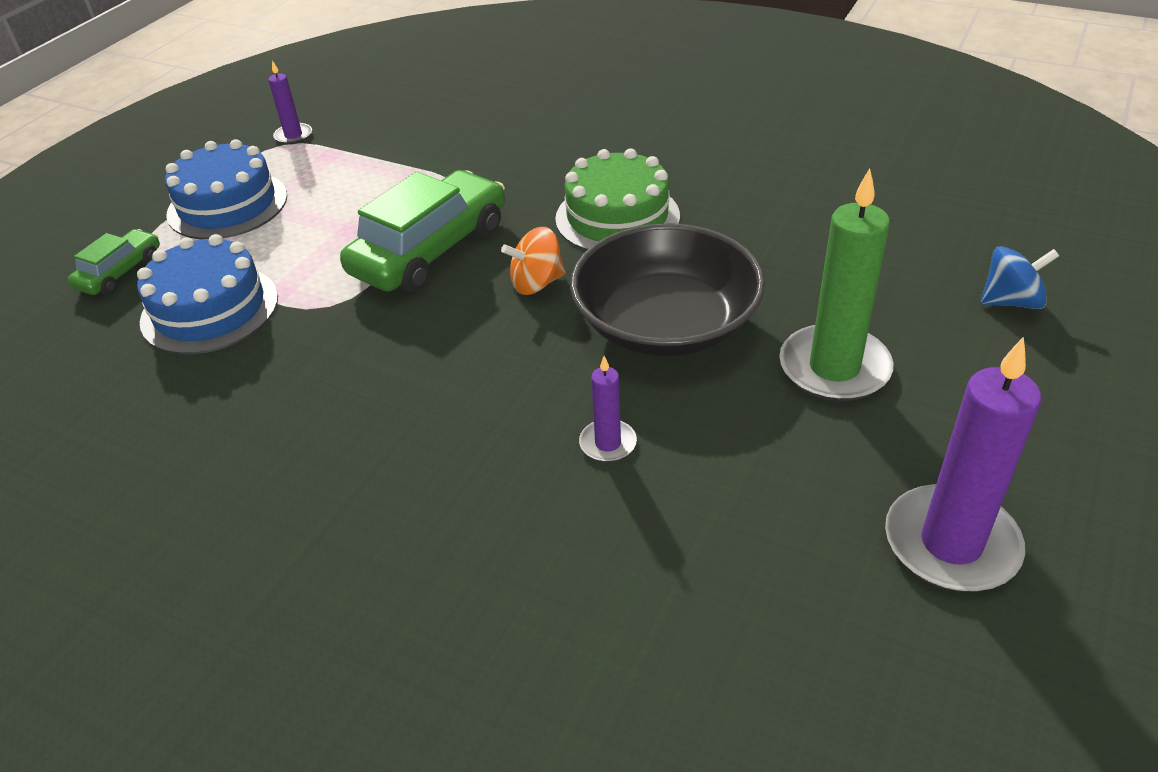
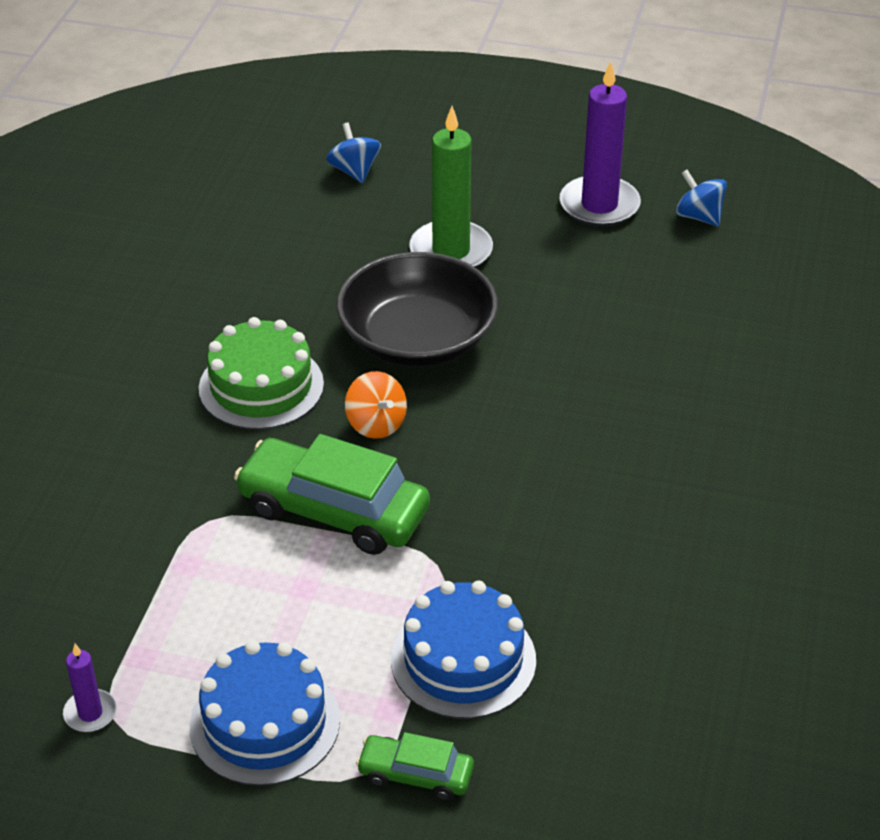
camera: 105 degrees left, 0 degrees up
purple candle [579,356,637,462] -> none
none -> blue spinning top [675,170,727,226]

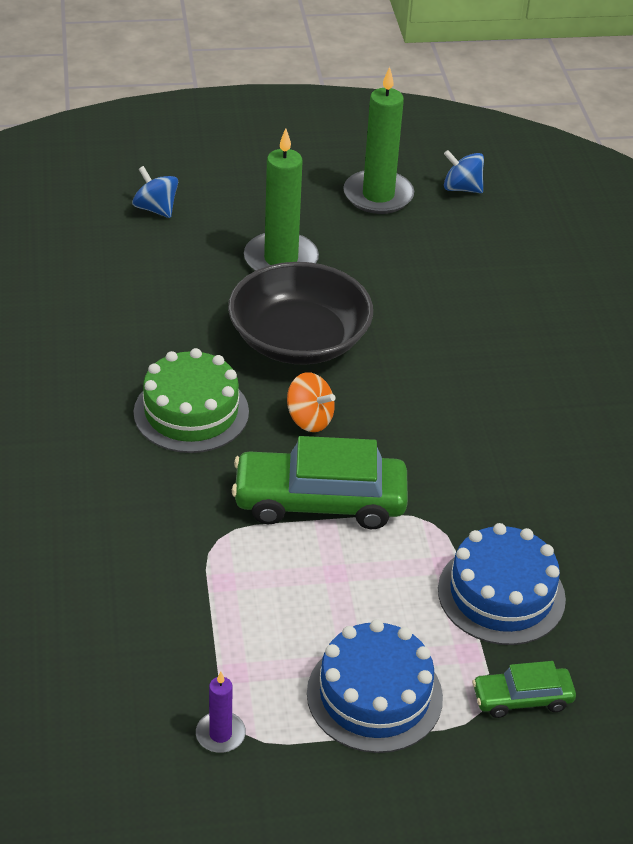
camera: 25 degrees left, 0 degrees up
purple candle [560,61,641,227] -> green candle [343,67,414,214]

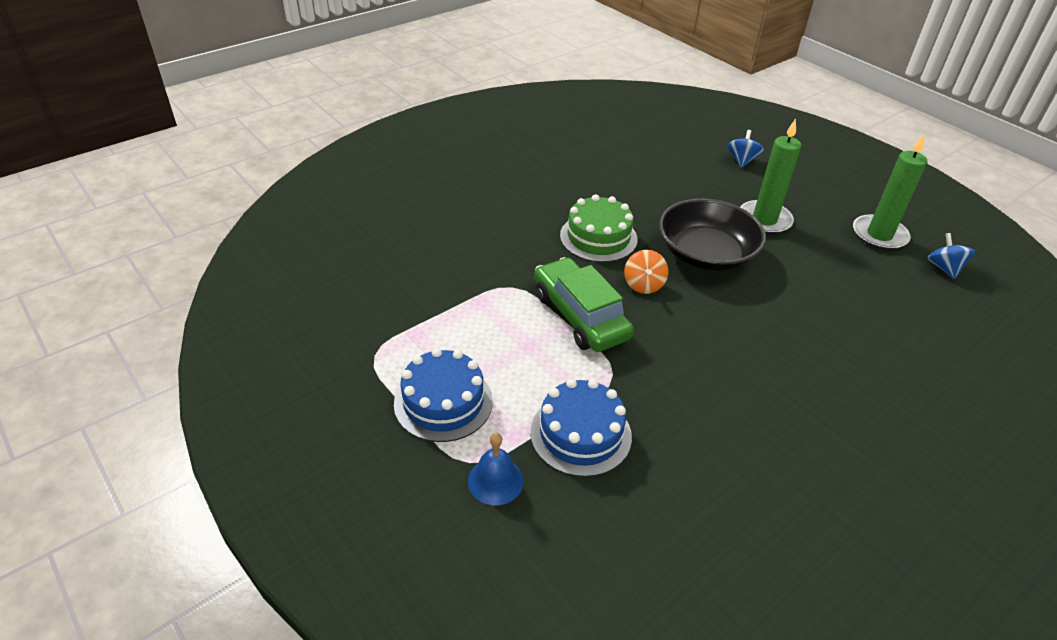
camera: 60 degrees right, 0 degrees up
purple candle [196,672,246,753] -> none
green car [472,661,576,718] -> blue bell [468,433,524,505]

